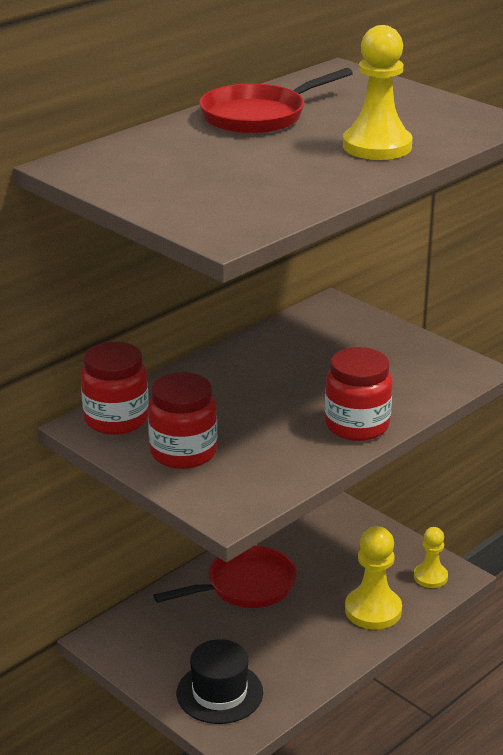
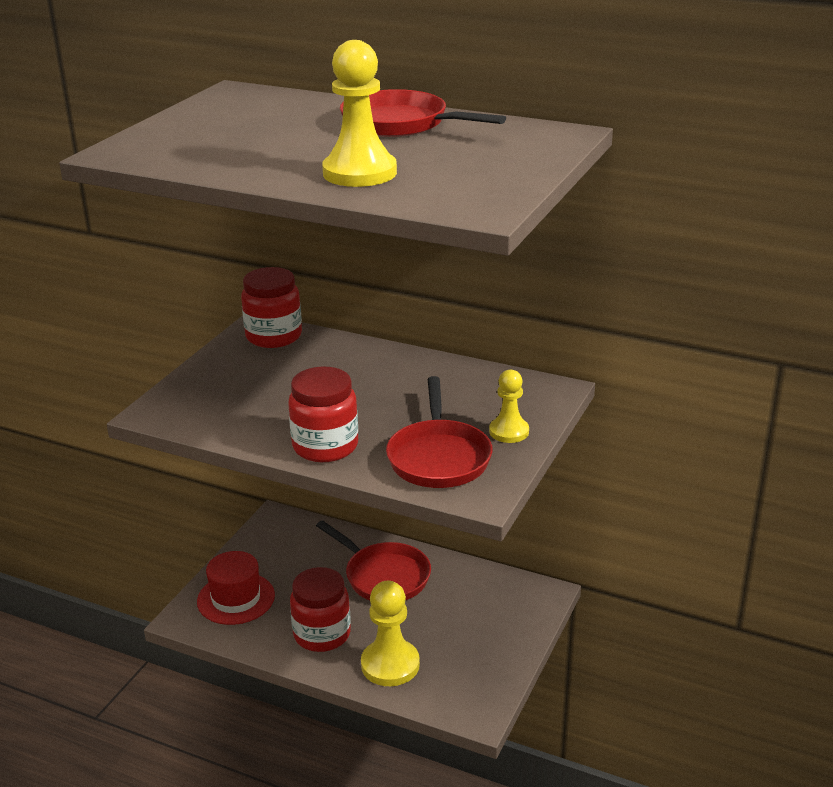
camera: 70 degrees right, 0 degrees up
red jar [148,372,217,469] -> red jar moved to [290,567,351,652]
black hat [177,639,263,724] -> red hat [197,551,275,625]
yellow pawn [414,527,448,588] -> yellow pawn moved to [489,370,529,443]
none -> red pan [386,376,493,488]

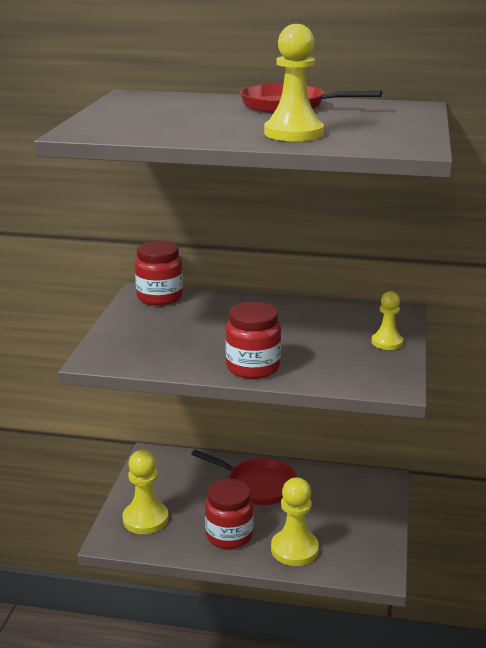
camera: 15 degrees left, 5 degrees down
red hat [197,551,275,625] -> yellow pawn [122,450,169,534]
red pan [386,376,493,488] -> none

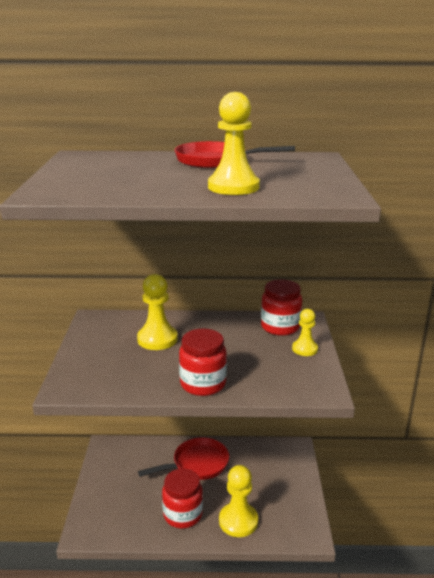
camera: 10 degrees left, 0 degrees up
yellow pawn [122,450,169,534] -> yellow pawn moved to [137,274,178,350]
red jar [135,241,183,306] -> red jar moved to [261,279,302,336]
red pan [191,450,297,505] -> red pan turned 45 degrees counterclockwise [138,437,229,480]

